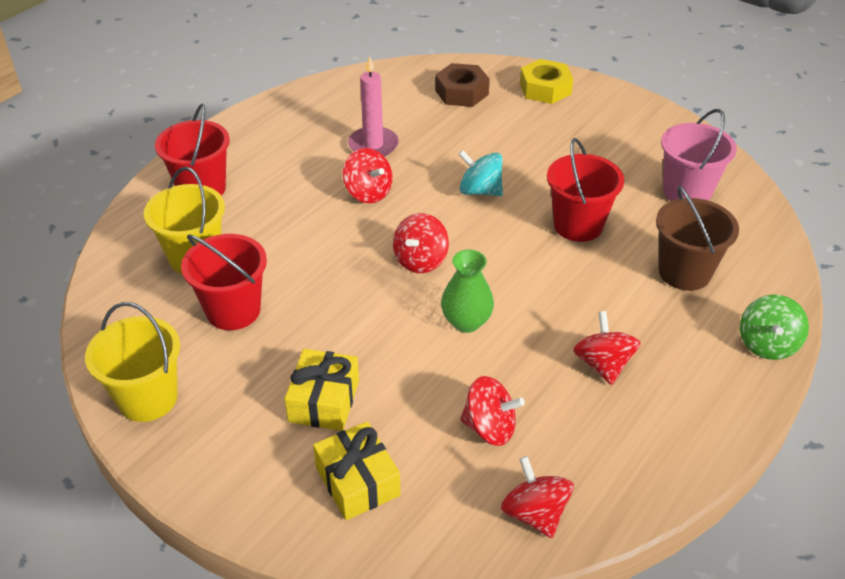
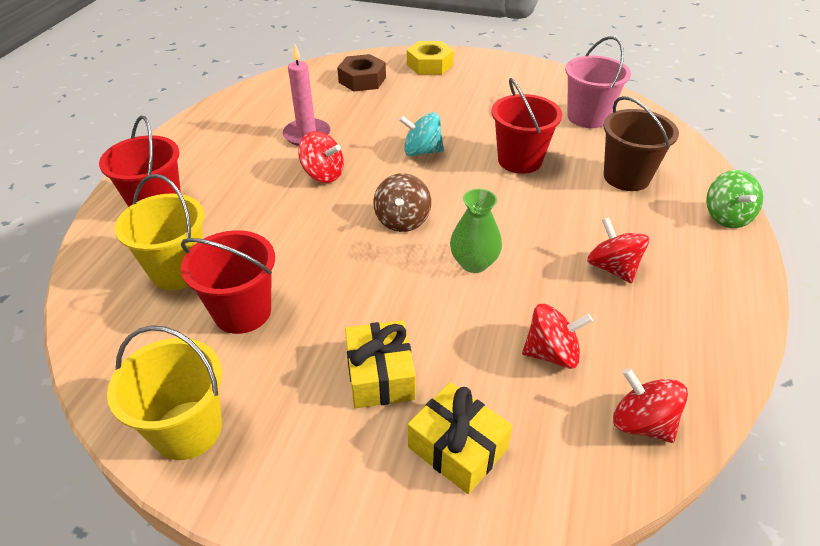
camera: 20 degrees left, 0 degrees up
red spinning top [393,213,449,273] -> brown spinning top [373,173,431,232]

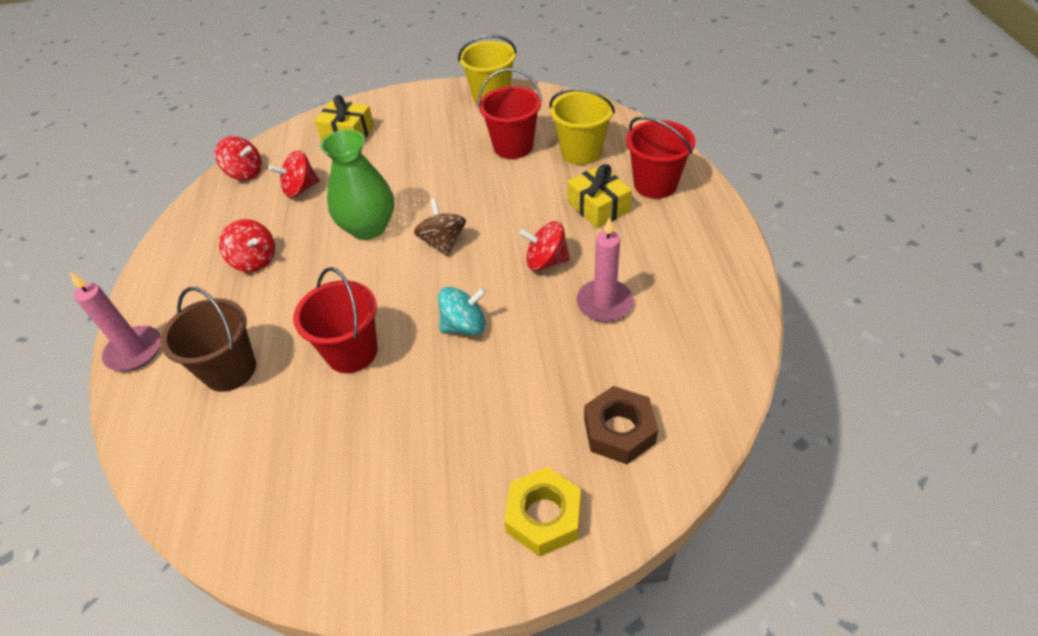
camera: 160 degrees right, 5 degrees up
yellow gift [345,320,416,408] -> yellow gift moved to [567,164,632,228]
green vase [450,189,502,273] -> green vase [320,129,394,240], size x1.52
pink bucket [565,36,631,128] -> none
green spinning top [706,170,763,228] -> pink candle [70,272,161,371]

